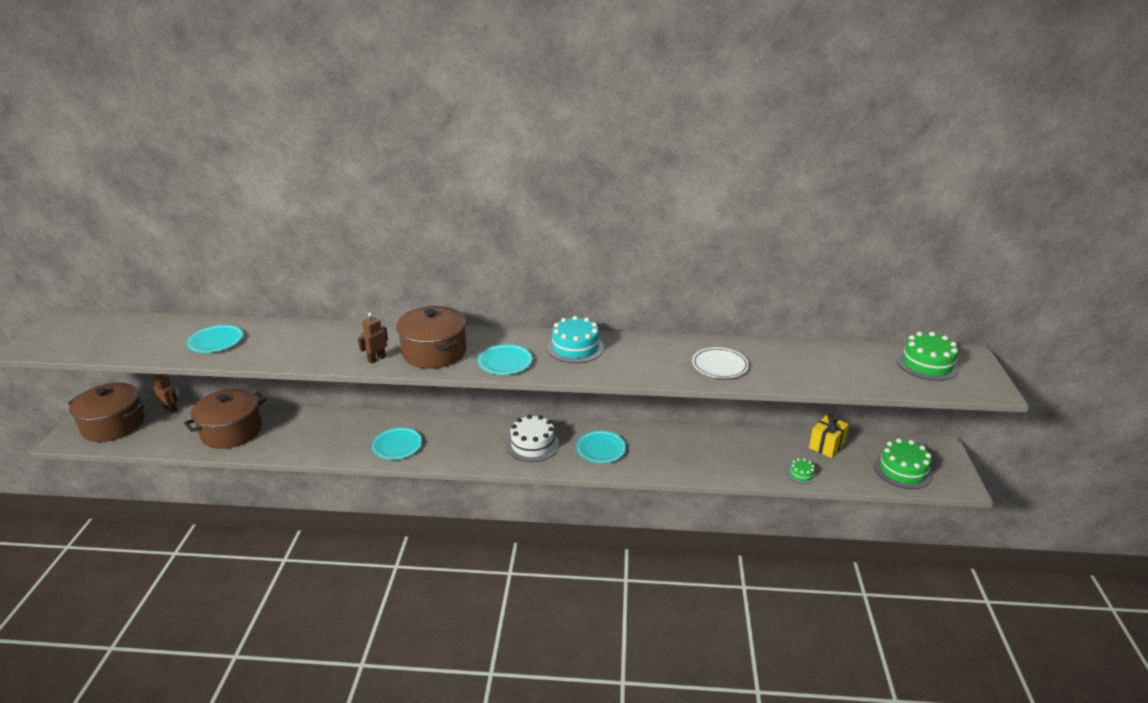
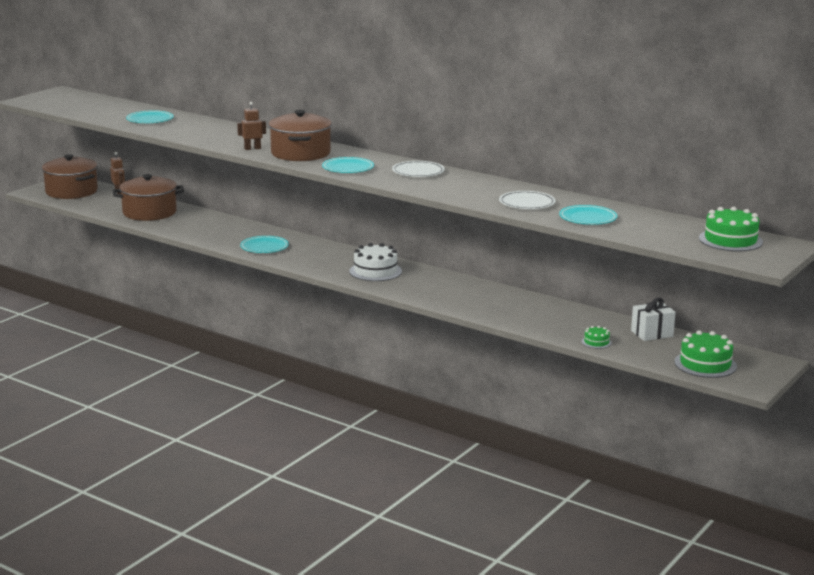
camera: 30 degrees right, 10 degrees down
turquoise cake [548,316,604,363] -> white plate [392,161,445,177]
turquoise plate [576,431,627,463] -> turquoise plate moved to [559,205,618,225]
yellow gift [809,414,849,458] -> white gift [631,297,676,341]

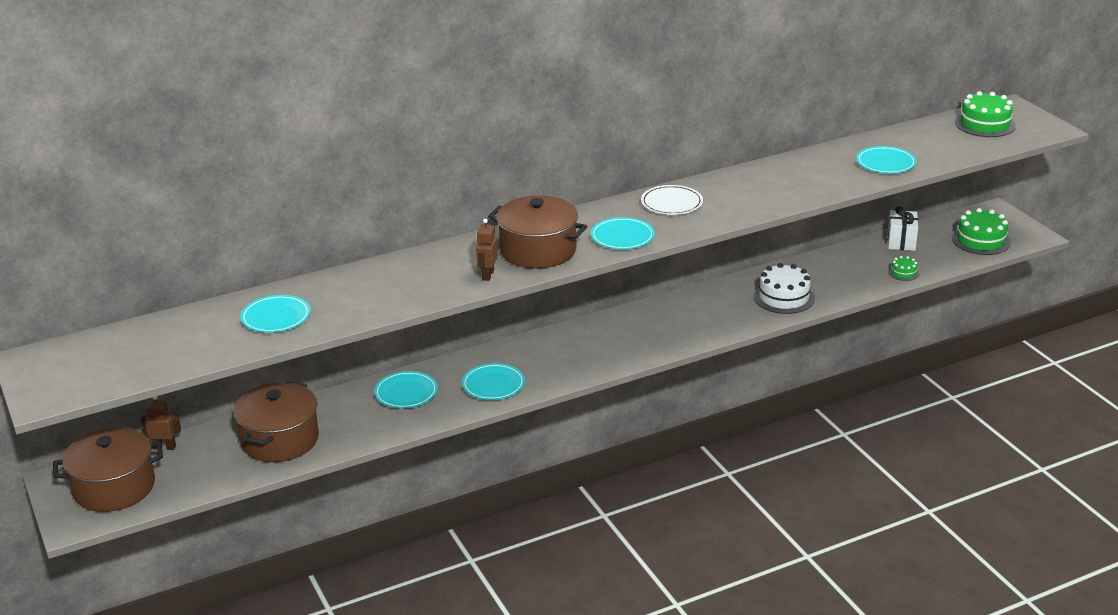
camera: 60 degrees left, 10 degrees up
white cake [349,243,402,281] -> white cake moved to [754,263,815,314]
white plate [499,191,556,209] -> none
none -> turquoise plate [374,371,438,408]

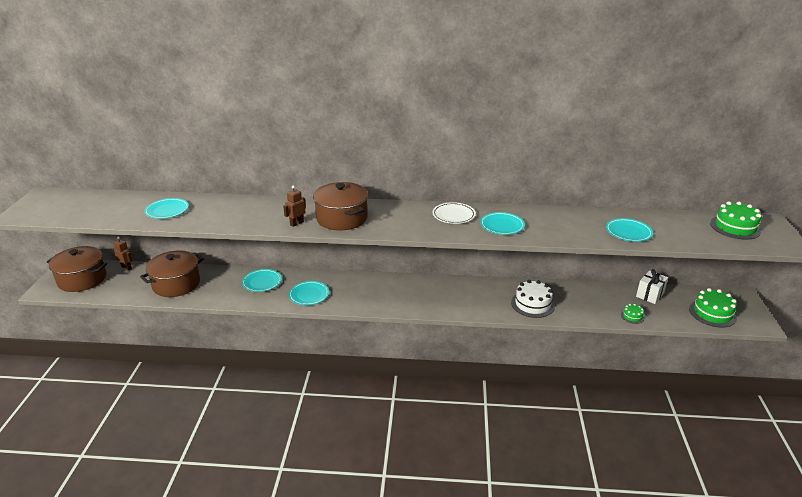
camera: 30 degrees right, 0 degrees up
turquoise plate [590,217,655,250] -> turquoise plate moved to [480,212,525,235]

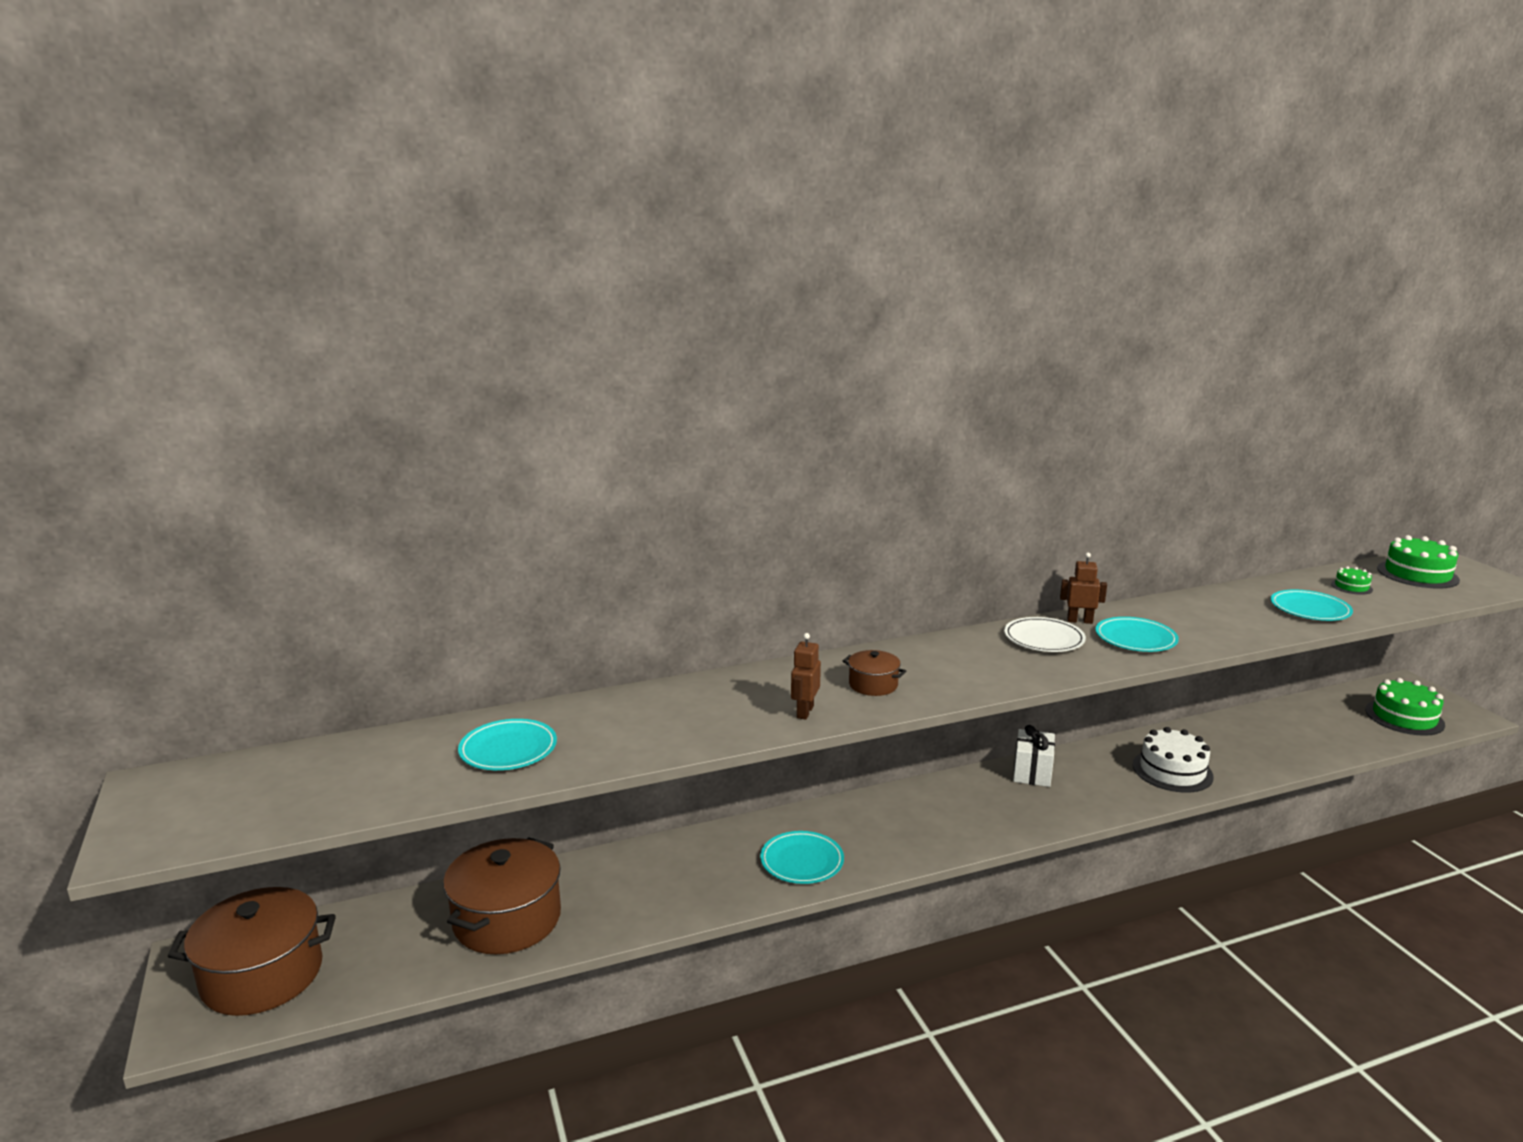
camera: 25 degrees left, 10 degrees down
brown robot [114,236,132,271] -> brown robot moved to [1060,552,1107,624]
turquoise plate [242,269,282,292] -> none
brown pot [313,182,368,231] -> brown pot [843,650,906,696], size x0.48
green cake [621,304,644,324] -> green cake moved to [1331,566,1373,595]
white gift [636,269,668,304] -> white gift moved to [1013,725,1055,787]

